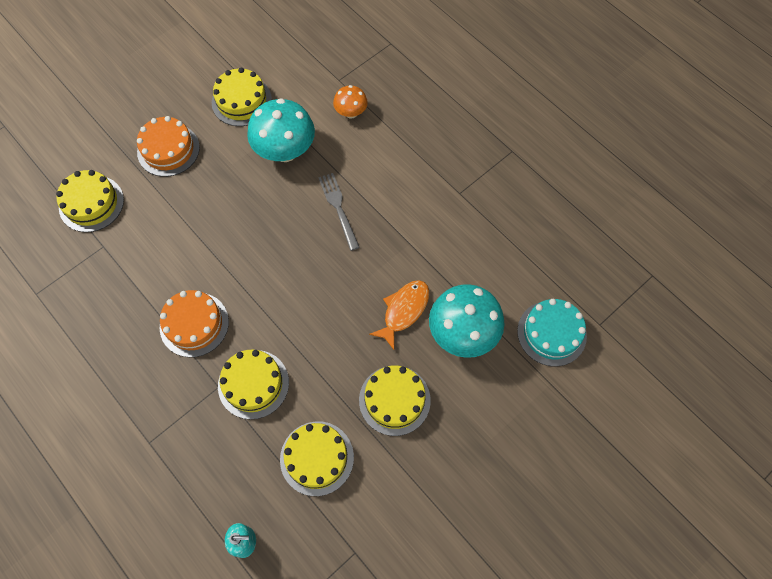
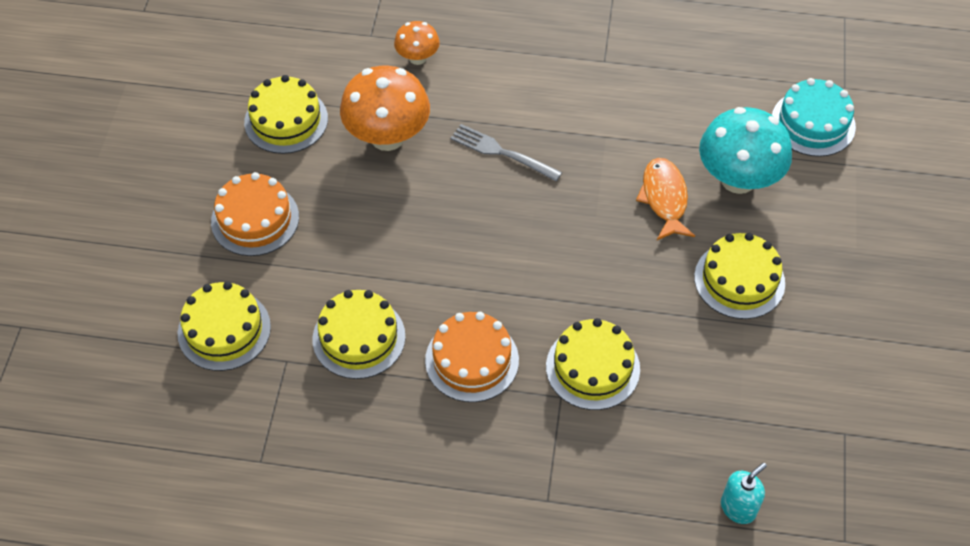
camera: 40 degrees left, 10 degrees down
turquoise mushroom [247,98,315,162] -> orange mushroom [340,66,430,151]
yellow cake [280,421,354,496] -> yellow cake moved to [312,290,405,379]

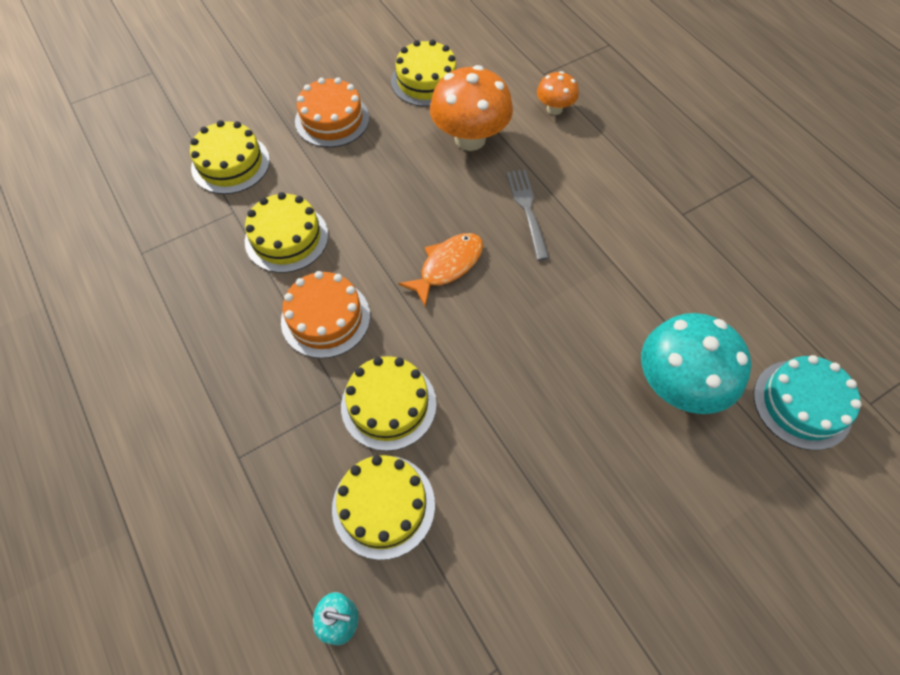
camera: 50 degrees right, 5 degrees up
orange fish [636,158,695,240] -> orange fish moved to [398,233,483,307]
yellow cake [694,233,785,319] -> yellow cake moved to [332,455,435,560]

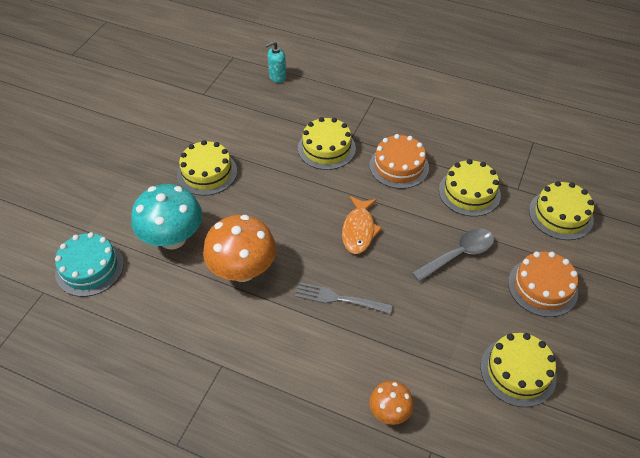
camera: 145 degrees right, 10 degrees down
yellow cake [332,455,435,560] -> yellow cake moved to [177,140,237,196]
orange mushroom [430,65,513,151] -> orange mushroom moved to [203,215,276,282]
grey fork [507,170,549,261] -> grey fork turned 150 degrees clockwise [295,282,393,314]
none -> grey spoon [412,229,494,282]

